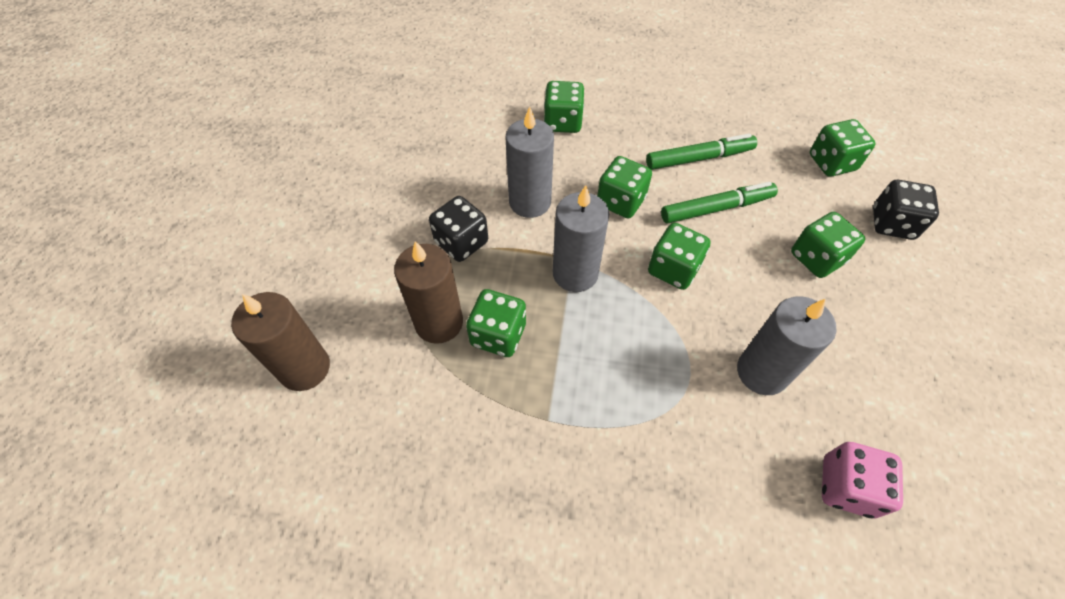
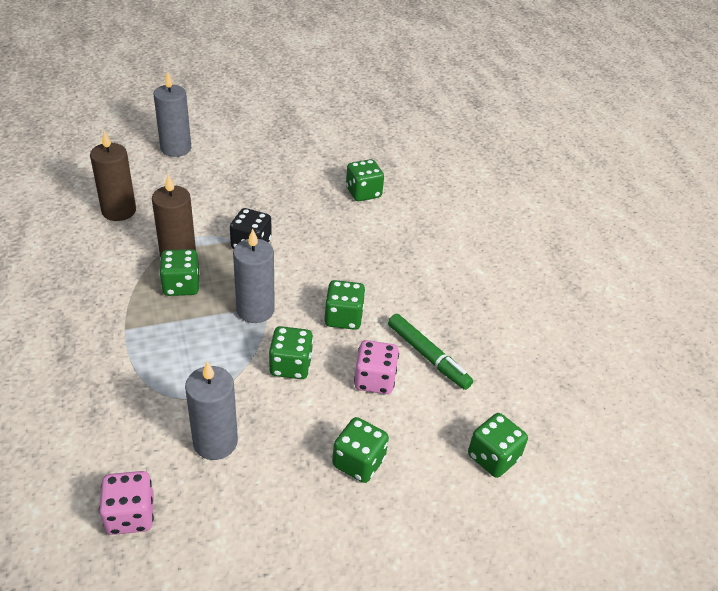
camera: 60 degrees right, 15 degrees down
grey candle [506,106,554,218] -> grey candle moved to [154,71,191,157]
green dice [544,81,584,133] -> green dice moved to [346,159,384,201]
green marker [661,182,778,224] -> pink dice [354,340,399,394]
black dice [873,180,939,240] -> none

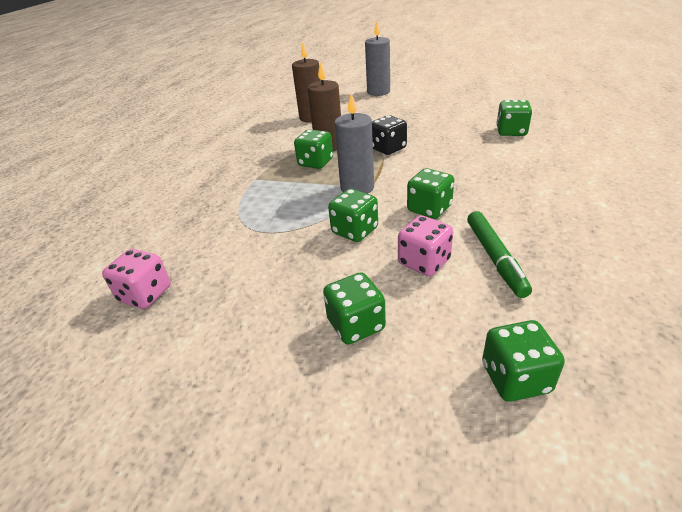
camera: 40 degrees right, 5 degrees down
grey candle [185,361,238,460] -> none

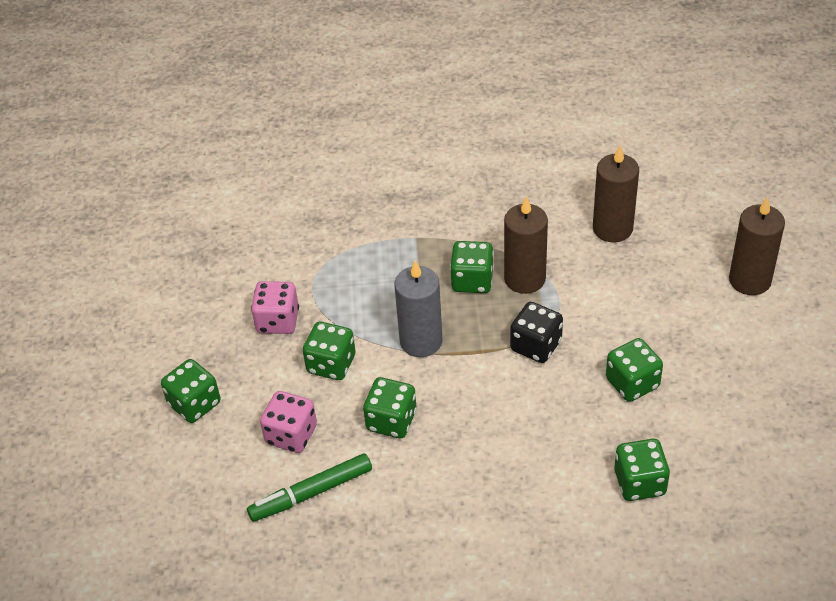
camera: 70 degrees right, 10 degrees up
pink dice [102,249,171,309] -> pink dice moved to [251,281,299,334]
grey candle [365,22,390,96] -> brown candle [729,197,785,295]
green dice [482,320,565,402] -> green dice moved to [606,338,663,402]

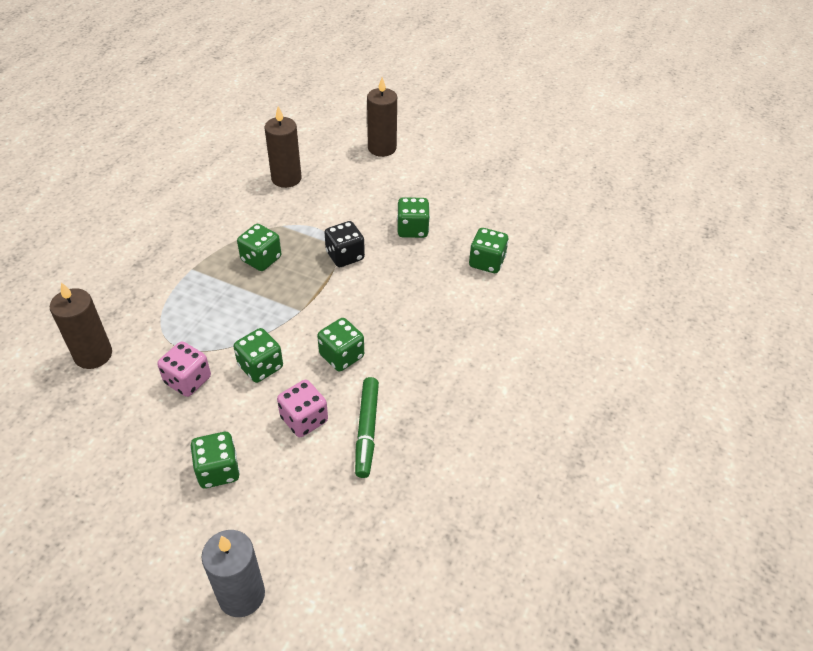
camera: 65 degrees left, 0 degrees up
grey candle [394,260,443,357] -> grey candle moved to [201,530,265,617]
brown candle [504,196,548,294] -> brown candle moved to [50,282,112,369]

